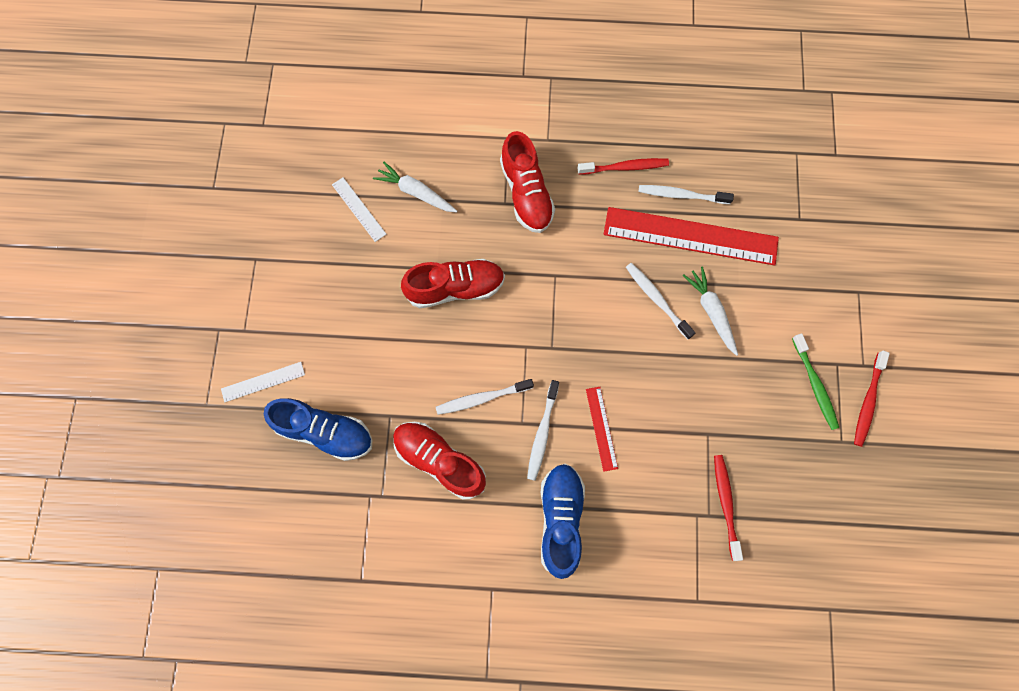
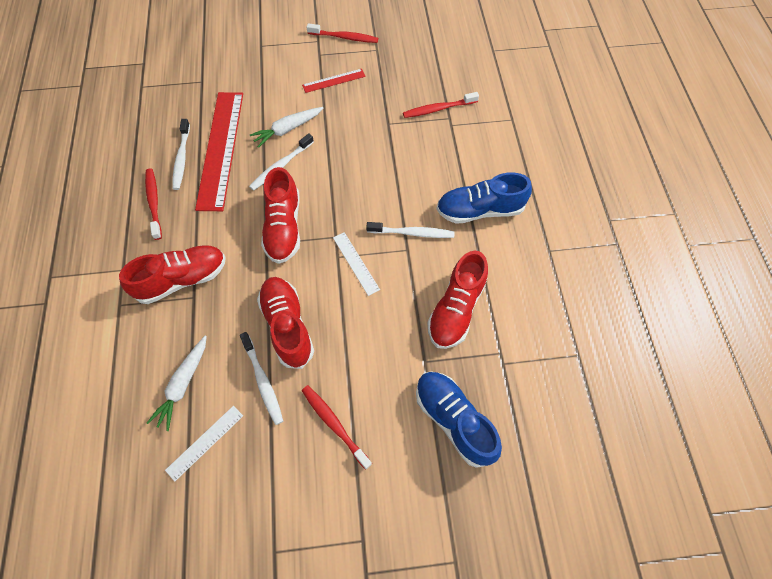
camera: 100 degrees left, 10 degrees down
white ruler [221,362,305,402] -> white ruler moved to [333,232,380,296]
blue shoe [264,398,372,461] -> blue shoe turned 45 degrees counterclockwise [416,371,502,468]
white toothbrush [436,379,534,415] -> white toothbrush moved to [240,332,283,425]
red ruler [586,387,618,472] -> red ruler moved to [302,69,366,93]
green toothbrush [792,334,839,430] -> none
none -> red shoe [261,167,300,264]
none -> red toothbrush [302,385,372,470]

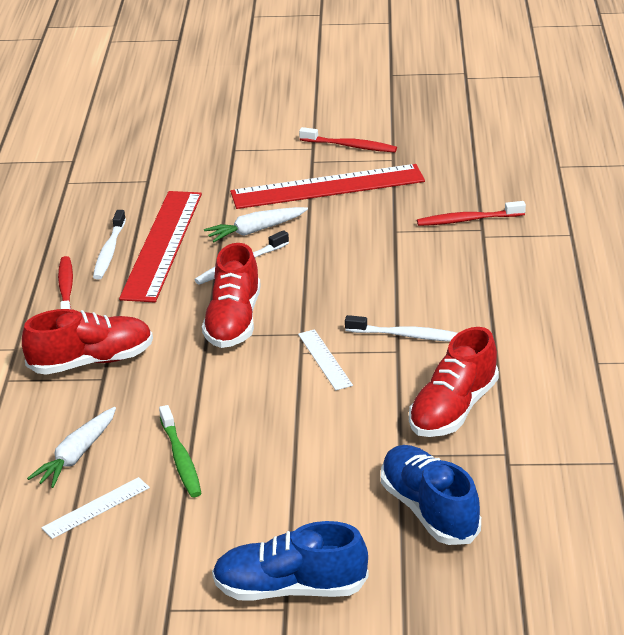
camera: 10 degrees right, 30 degrees down
white toothbrush [240,332,283,425] -> green toothbrush [159,405,201,497]
red shoe [257,277,314,369] -> none
red ruler [302,69,366,93] -> red ruler [230,164,425,209], size x2.19
red toothbrush [302,385,372,470] -> none
blue shoe [436,172,532,224] -> blue shoe moved to [212,521,369,601]

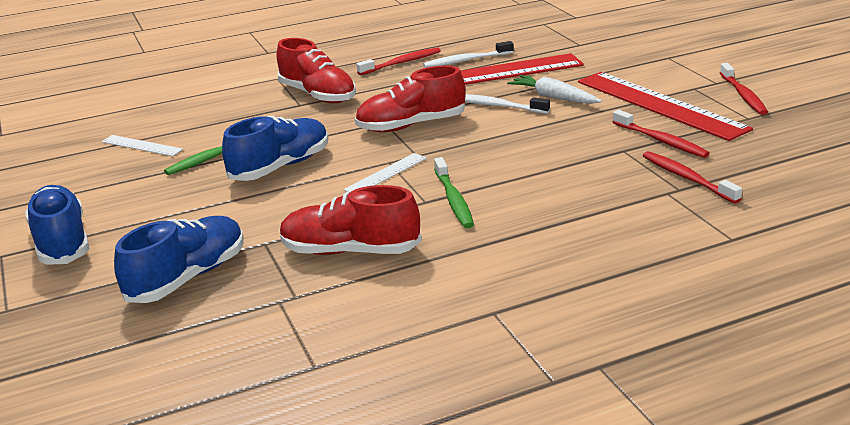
camera: 65 degrees right, 5 degrees down
white carrot [27,407,116,488] -> none
white toothbrush [345,315,458,342] -> green toothbrush [434,157,474,228]
none -> blue shoe [222,115,328,181]
none -> red toothbrush [613,110,710,158]

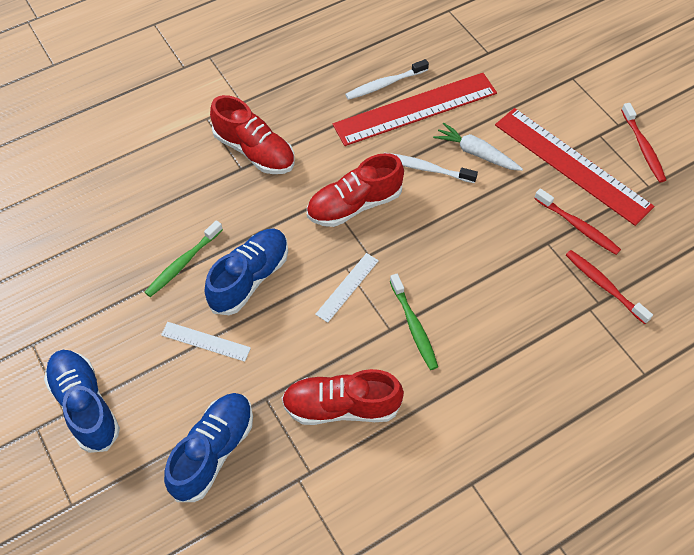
camera: 10 degrees left, 30 degrees up
white ruler [101,135,183,156] -> white ruler moved to [161,322,251,362]
red toothbrush [356,48,441,75] -> none

